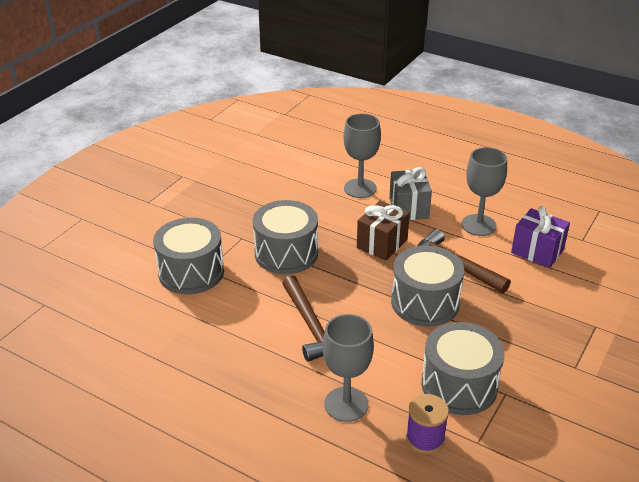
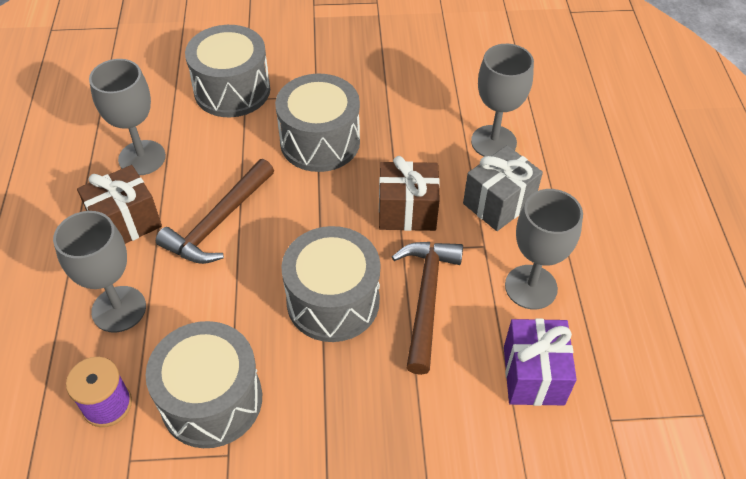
camera: 55 degrees right, 15 degrees up
none -> brown gift [77,165,162,244]
none -> grey goblet [89,59,166,175]

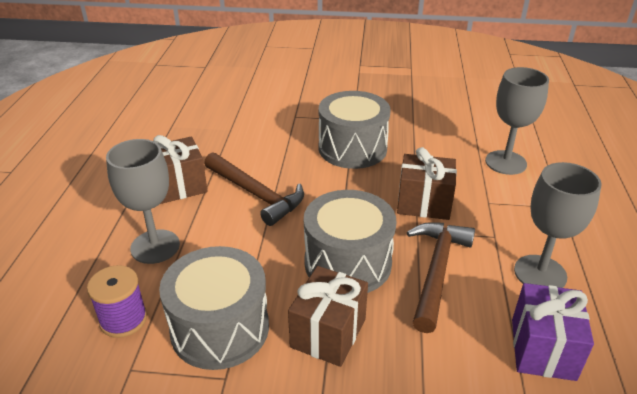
camera: 10 degrees right, 15 degrees down
grey goblet [89,59,166,175] -> none
brown hammer [156,159,274,264] -> brown hammer turned 90 degrees counterclockwise [204,152,304,226]
grey drum [185,25,270,117] -> none
grey gift [463,145,543,231] -> none
none -> brown gift [288,266,368,367]

